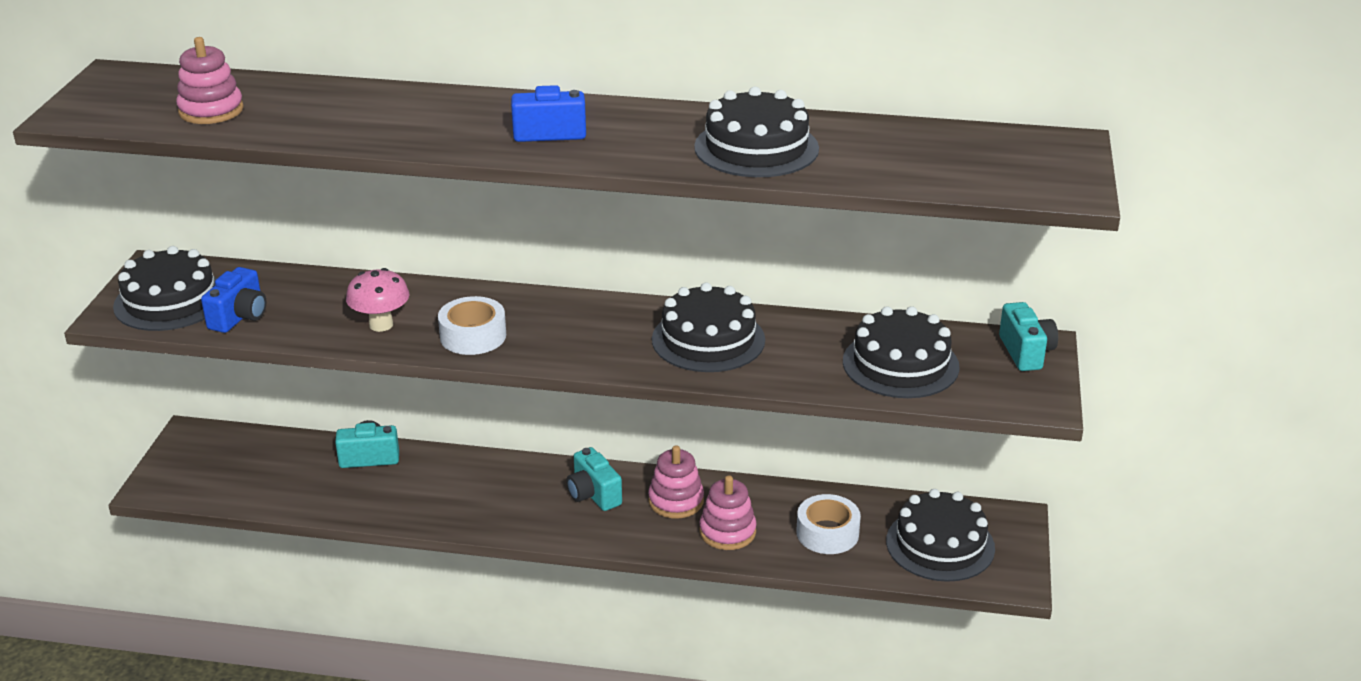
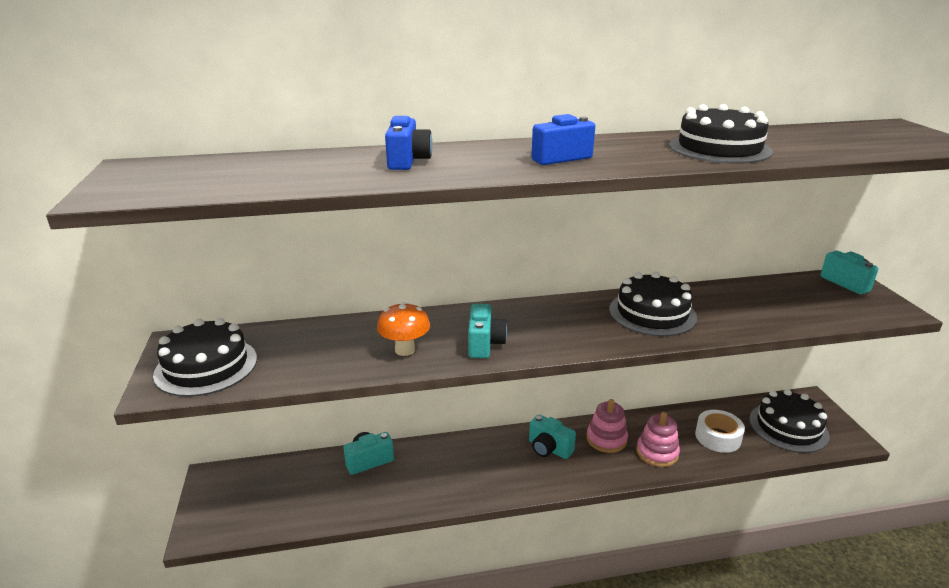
camera: 20 degrees left, 5 degrees down
pink stacking toy [176,37,244,124] -> none
blue camera [201,267,266,333] -> blue camera moved to [385,116,433,170]
pink mushroom [346,268,409,332] -> orange mushroom [377,302,430,356]
white tape [438,296,506,355] -> turquoise camera [468,304,507,358]
black cake [843,306,960,398] -> none

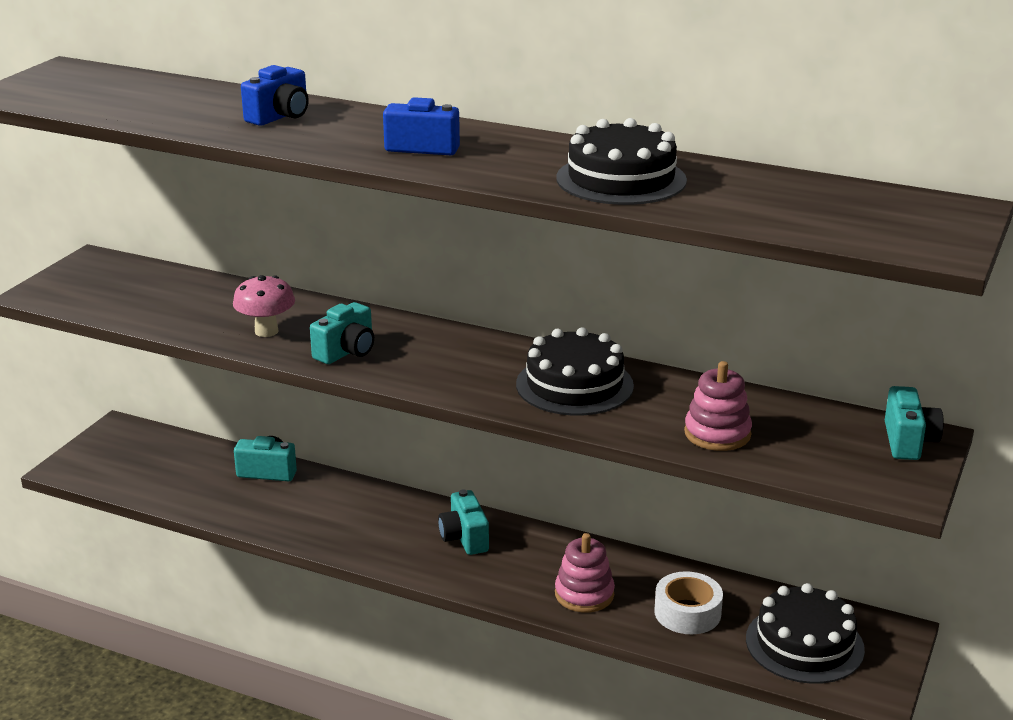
camera: 35 degrees right, 0 degrees up
black cake [153,318,257,397] -> none
orange mushroom [377,302,430,356] -> pink mushroom [233,275,295,337]
pink stacking toy [587,399,628,453] -> pink stacking toy moved to [684,361,752,451]

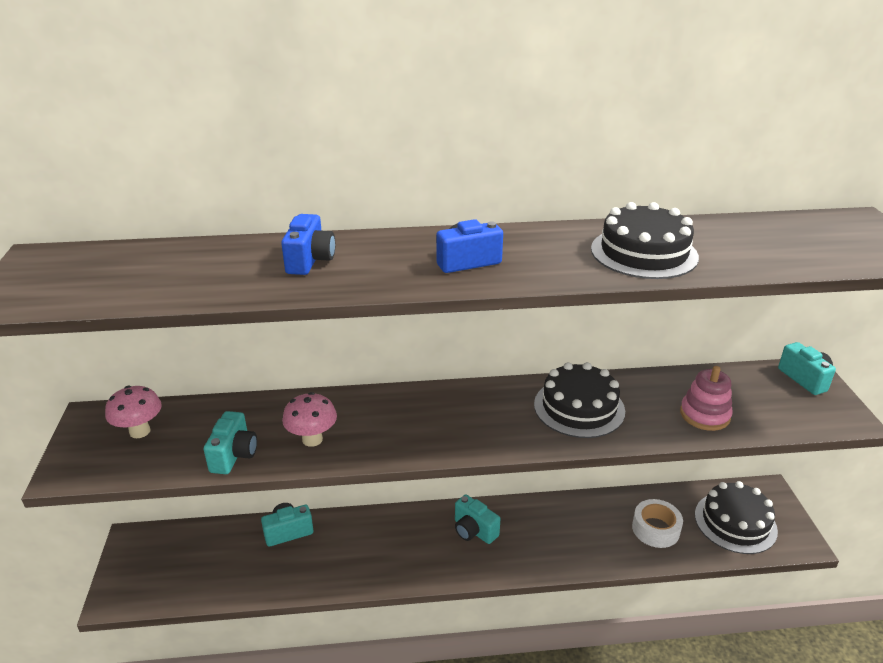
camera: 30 degrees left, 5 degrees up
turquoise camera [310,302,374,364] -> turquoise camera moved to [204,411,257,474]
pink stacking toy [555,533,615,613] -> none
none -> pink mushroom [105,386,162,438]

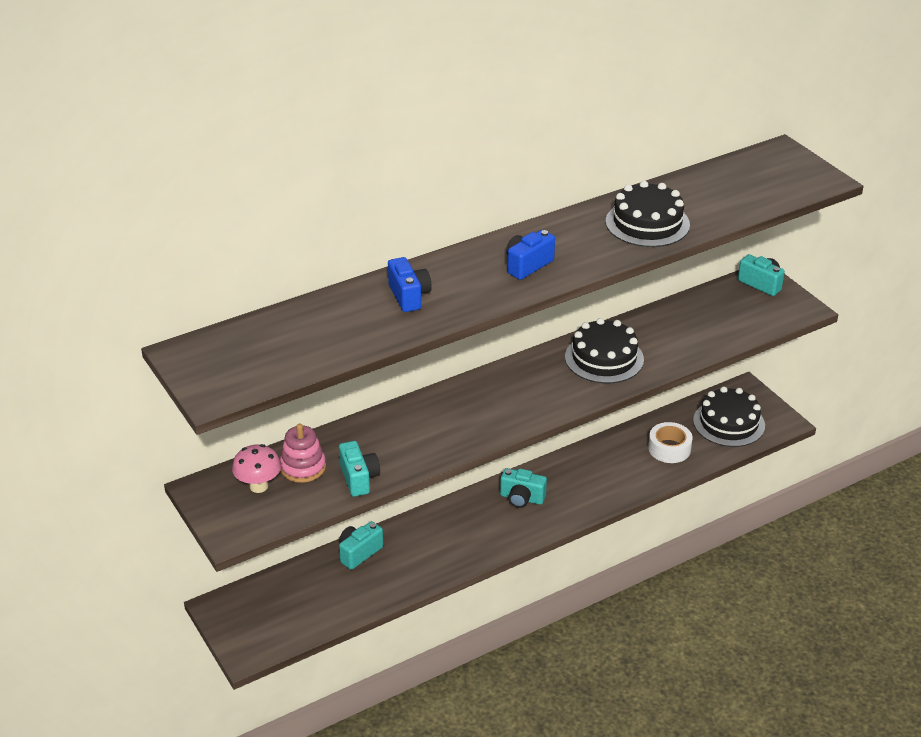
camera: 25 degrees left, 5 degrees up
pink mushroom [282,392,337,447] -> none
pink stacking toy [680,366,733,431] -> pink stacking toy moved to [280,423,326,483]

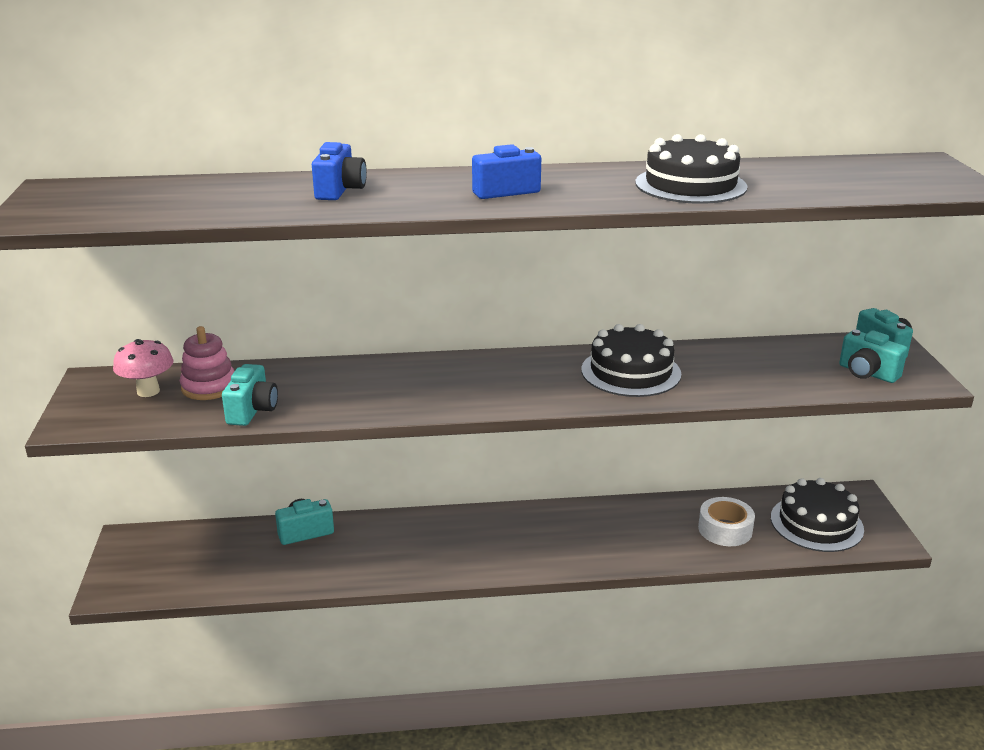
camera: 25 degrees right, 10 degrees down
turquoise camera [500,468,547,508] -> turquoise camera moved to [839,329,908,383]

